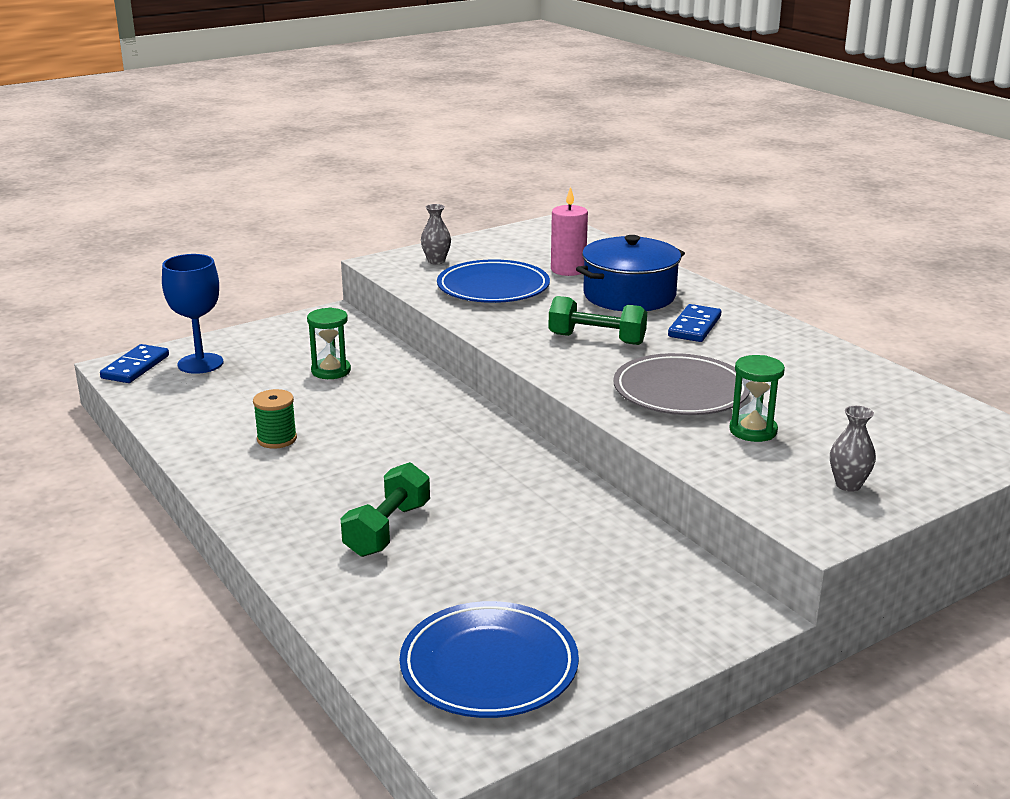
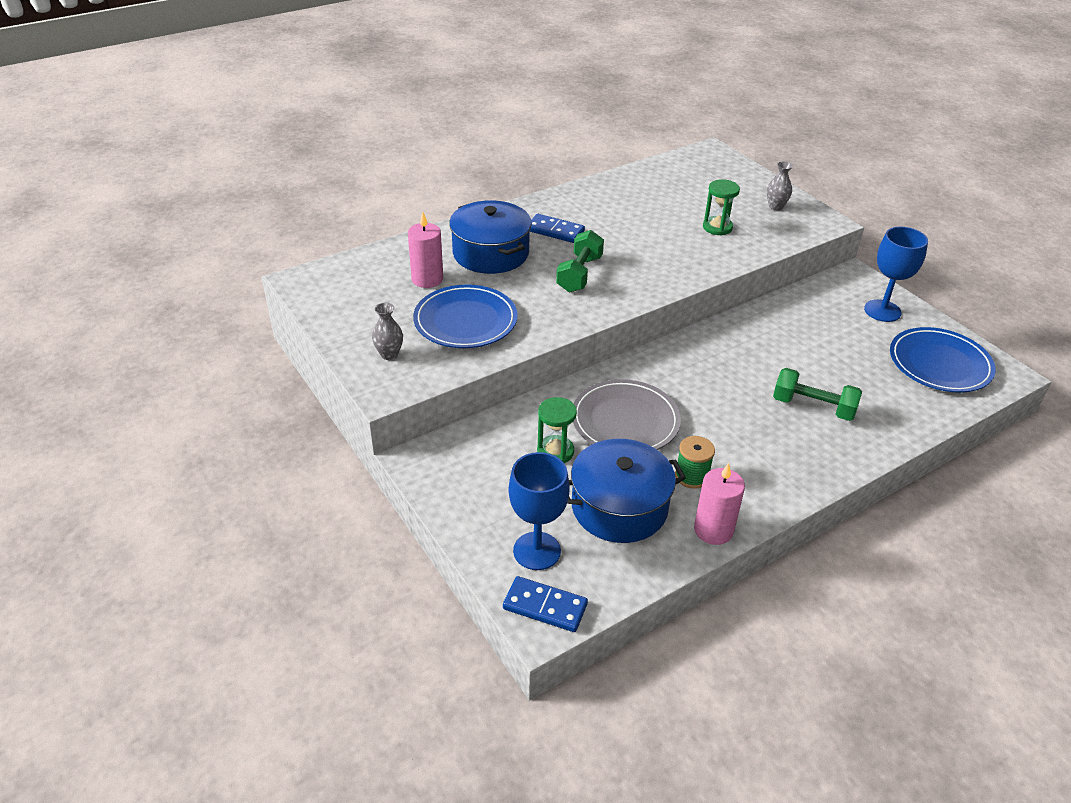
camera: 90 degrees left, 15 degrees up
grey plate [613,353,750,415] -> grey plate moved to [573,379,681,450]
none -> blue pot [567,439,686,543]
none -> pink candle [694,463,745,545]
none -> blue goblet [864,227,928,322]

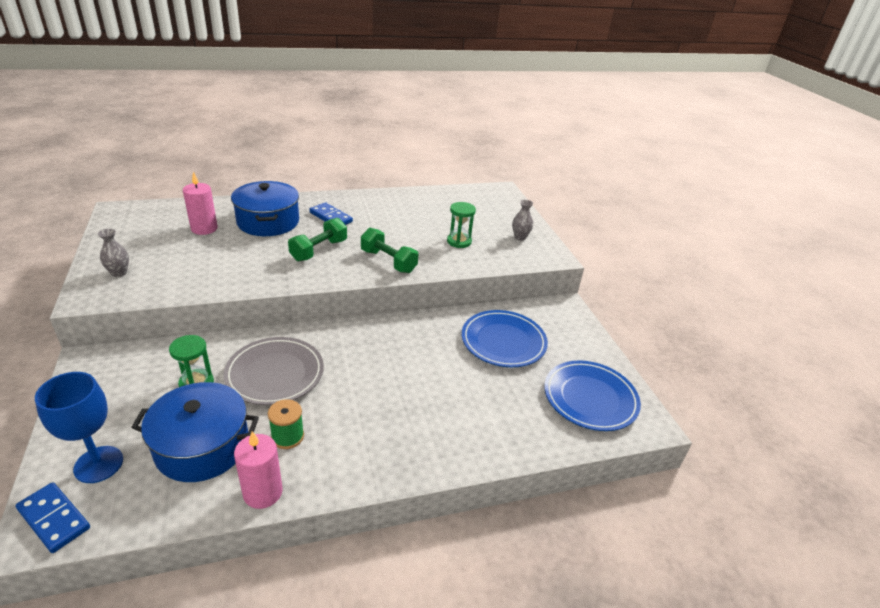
camera: 15 degrees right, 5 degrees down
blue plate [413,284,518,348] -> blue plate moved to [462,310,548,367]
green dumbbell [773,368,862,421] -> green dumbbell moved to [361,228,418,273]
blue goblet [864,227,928,322] -> none

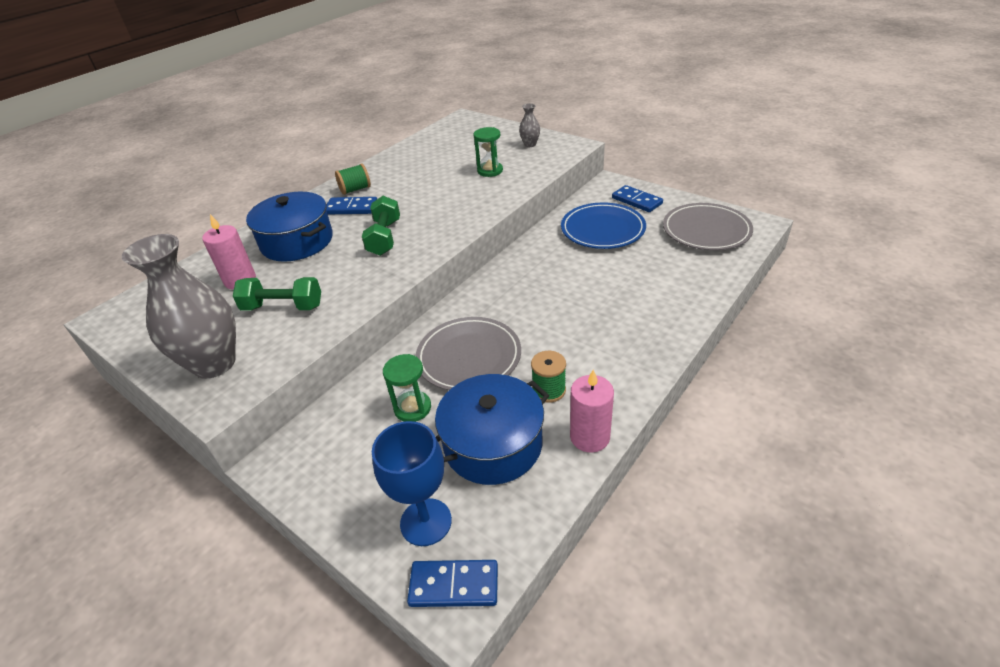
camera: 30 degrees left, 5 degrees up
grey vase [98,229,129,277] -> grey vase [122,234,236,379], size x2.30
green dumbbell [361,228,418,273] -> green dumbbell moved to [233,277,321,311]
blue plate [544,360,641,431] -> grey plate [663,203,753,250]
none -> green spool [335,163,371,195]
none -> blue domino [612,185,663,212]

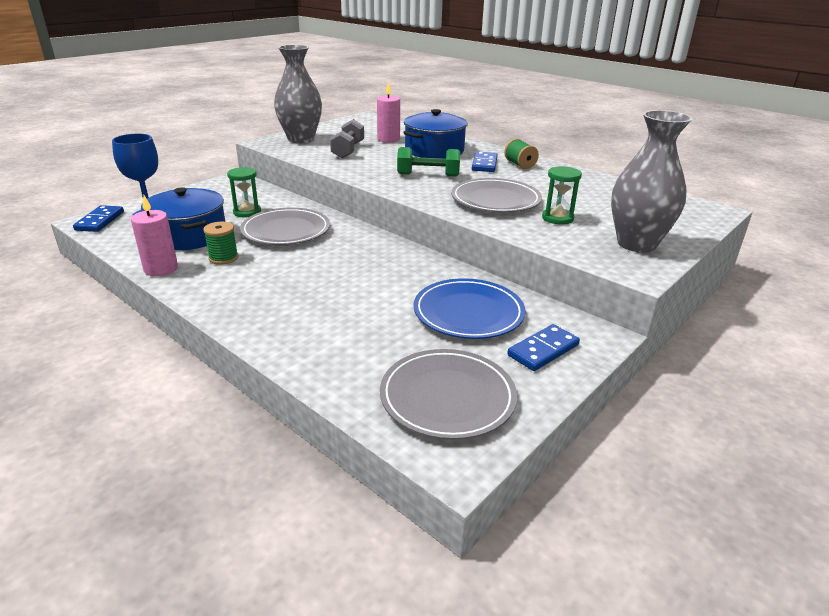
camera: 90 degrees right, 10 degrees down
green dumbbell [233,277,321,311] -> grey dumbbell [330,119,364,158]
grey vase [519,103,540,147] -> grey vase [611,110,693,253], size x2.30
none -> grey plate [451,178,542,213]

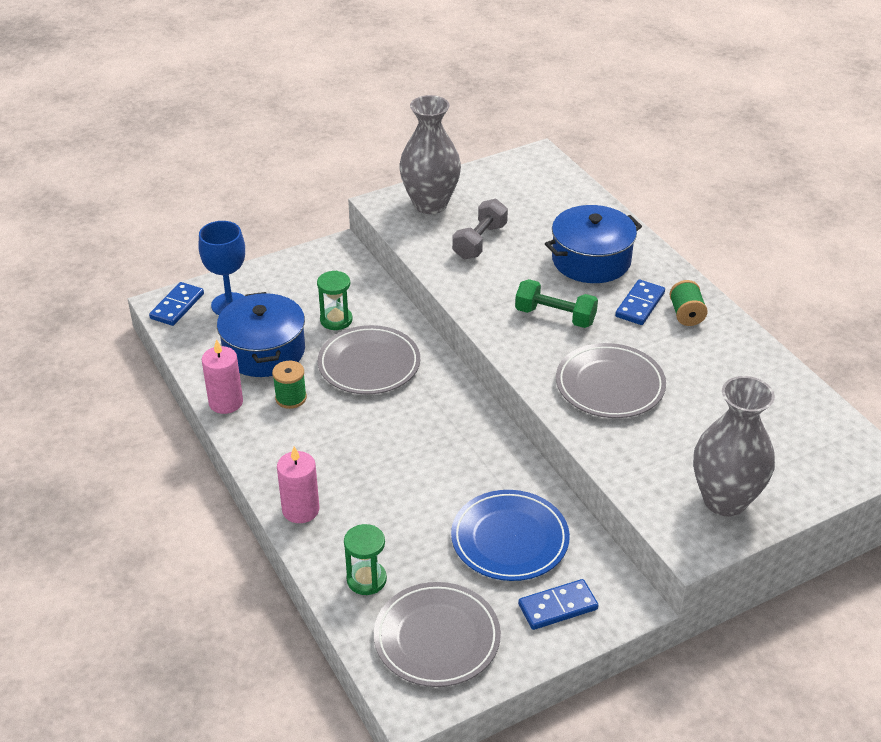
camera: 20 degrees right, 10 degrees up
pink candle [377,82,400,143] -> pink candle moved to [277,446,319,523]
green hourglass [542,166,582,225] -> green hourglass moved to [344,524,387,595]

